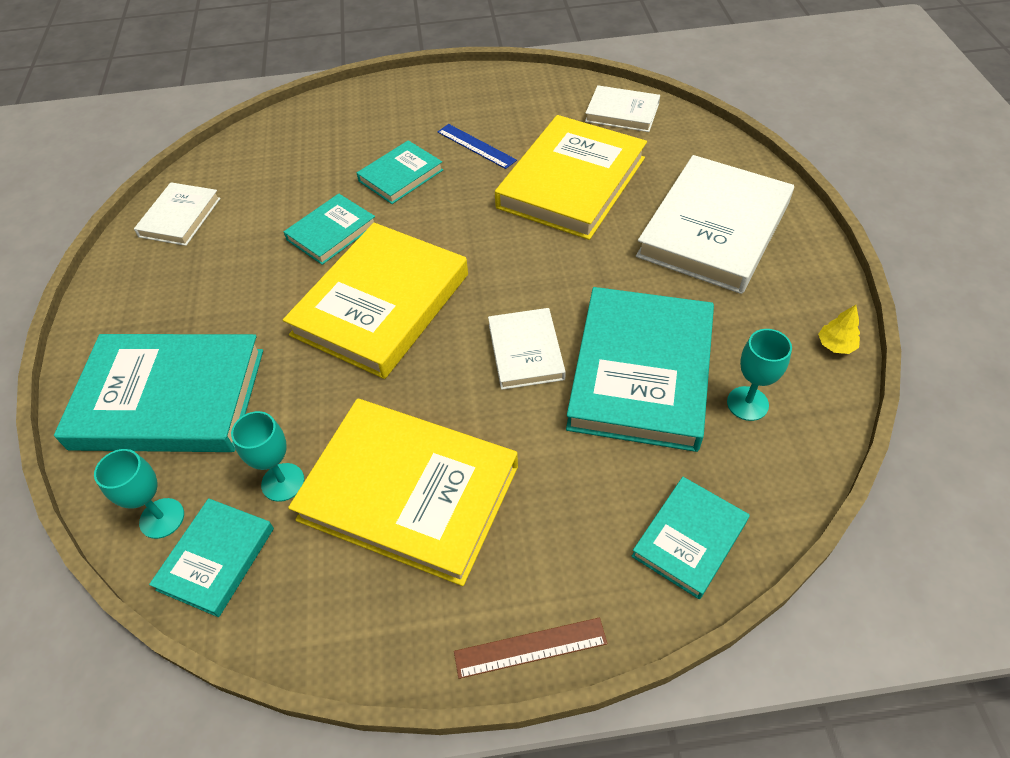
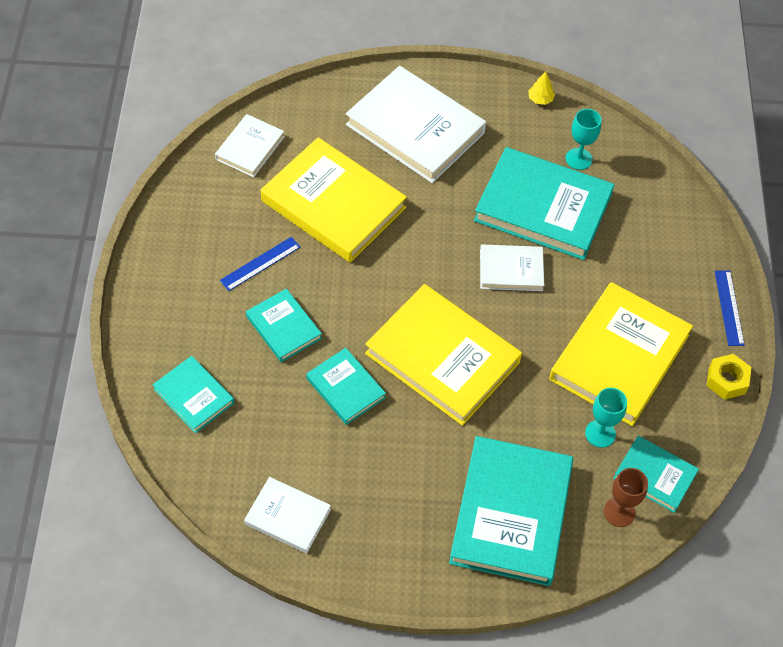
camera: 85 degrees left, 5 degrees up
turquoise goblet [94,449,184,539] -> brown goblet [604,468,648,527]
brown ruler [454,617,607,679] -> blue ruler [715,270,745,346]
turquoise book [631,477,750,599] -> turquoise book moved to [153,356,234,433]
none -> yellow nut [707,354,751,400]

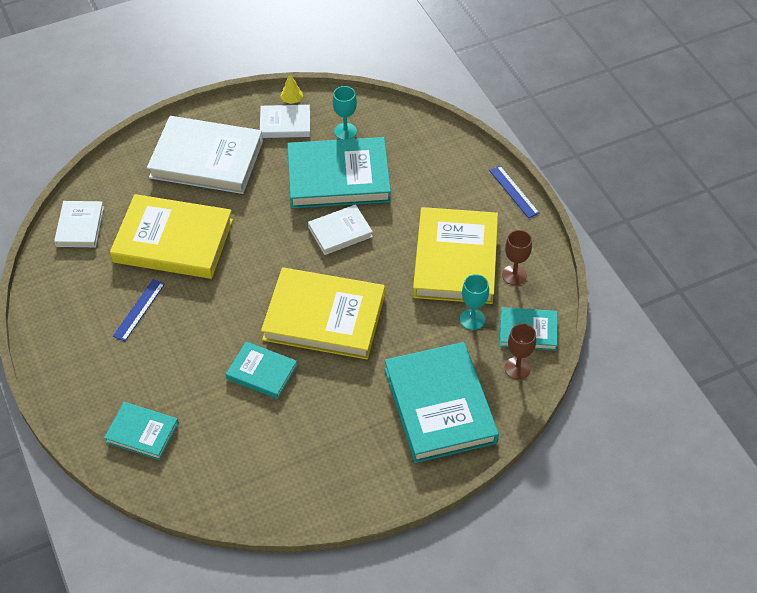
camera: 25 degrees left, 5 degrees down
white book [244,477,331,553] -> white book moved to [260,105,310,138]
turquoise book [246,289,322,362] -> none
yellow nut [707,354,751,400] -> none
none -> brown goblet [502,230,532,285]

